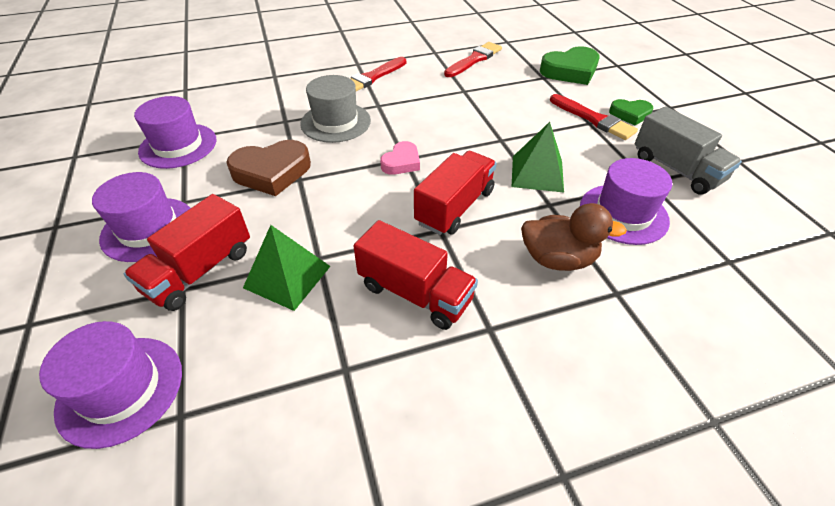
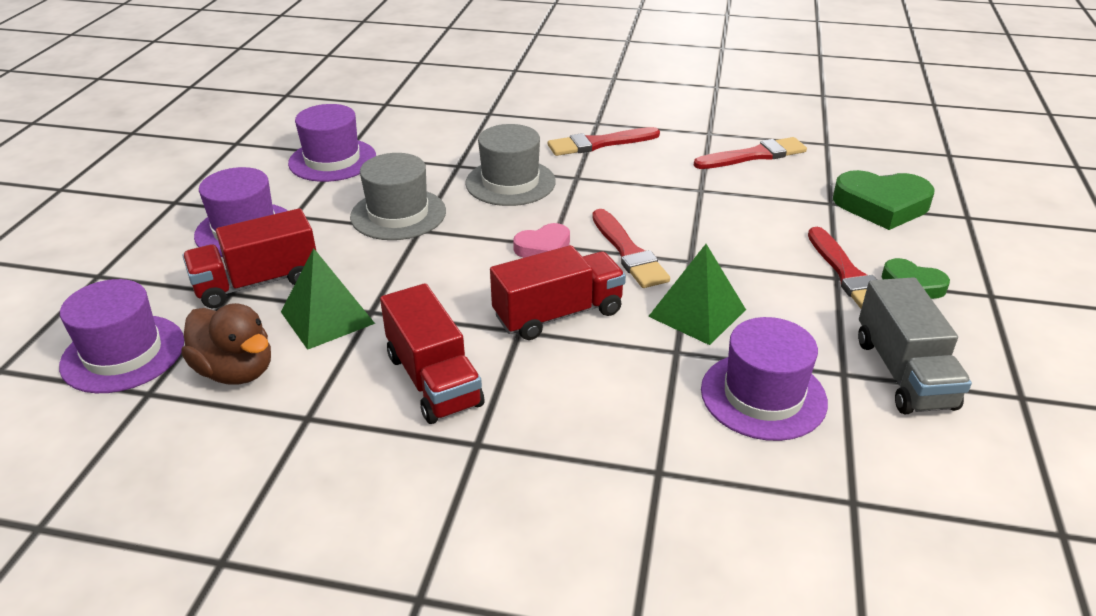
camera: 30 degrees right, 10 degrees down
brown heart [226,140,311,196] -> grey hat [350,153,446,240]
brown duck [521,203,627,271] -> brown duck moved to [181,303,271,385]
none -> red brush [592,209,670,288]

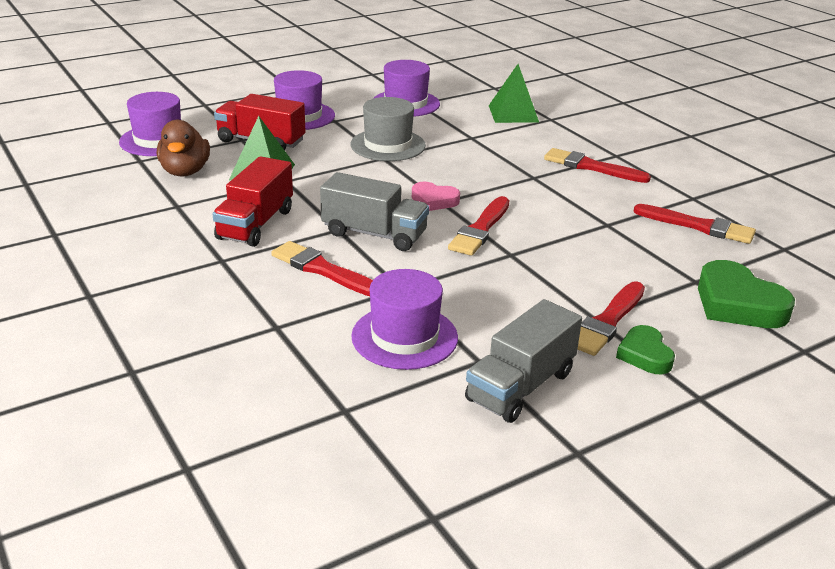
camera: 45 degrees right, 5 degrees down
grey hat [465,124,556,206] -> none
red truck [490,245,626,340] -> grey truck [320,172,429,251]
green pyramid [648,244,746,345] -> green pyramid moved to [489,64,539,123]
none -> red brush [271,241,373,296]

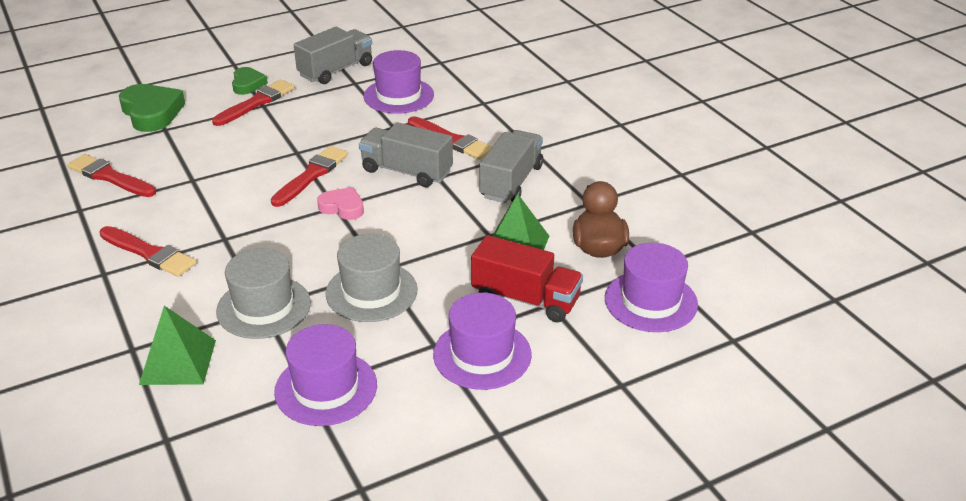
camera: 175 degrees left, 5 degrees up
red truck [213,156,293,247] -> grey truck [480,130,543,203]
none -> grey hat [216,248,311,339]

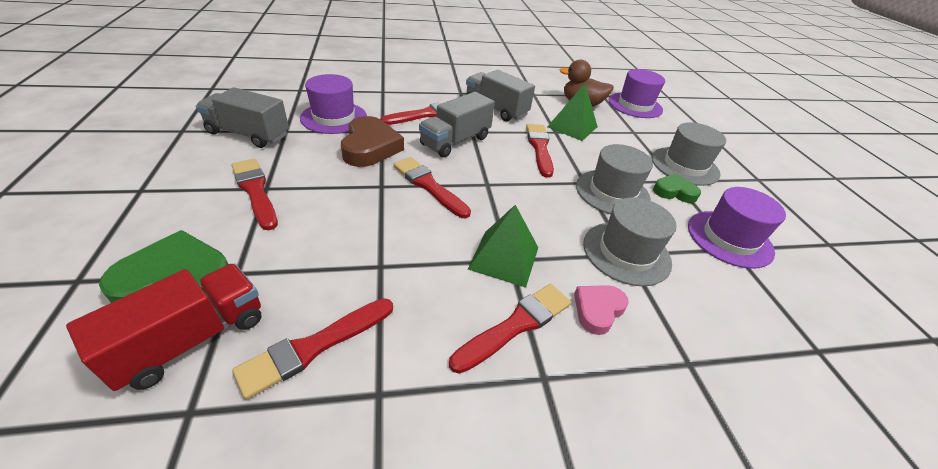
camera: 75 degrees left, 5 degrees up
green pyramid [139,306,216,385] -> green pyramid moved to [468,205,538,288]
green heart [232,67,268,95] -> green heart moved to [653,174,701,203]
grey truck [294,27,372,84] -> grey truck turned 45 degrees counterclockwise [196,87,289,148]
pink heart [317,187,364,220] -> pink heart moved to [574,285,629,335]
purple hat [433,293,532,390] -> grey hat [652,122,726,186]
red truck [471,235,583,322] -> red truck moved to [66,263,262,391]
none -> brown heart [341,116,404,167]
none -> red brush [526,124,554,178]

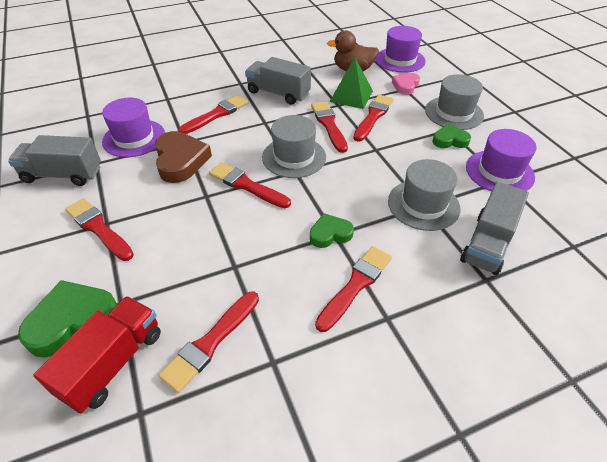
camera: 10 degrees left, 5 degrees up
grey truck [419,92,495,157] -> grey truck moved to [460,182,529,275]
green pyramid [468,205,538,288] -> green heart [310,213,354,248]
pink heart [574,285,629,335] -> pink heart moved to [392,73,420,95]
grey hat [576,144,653,214] -> grey hat moved to [262,115,326,178]
none -> red brush [353,95,394,142]

